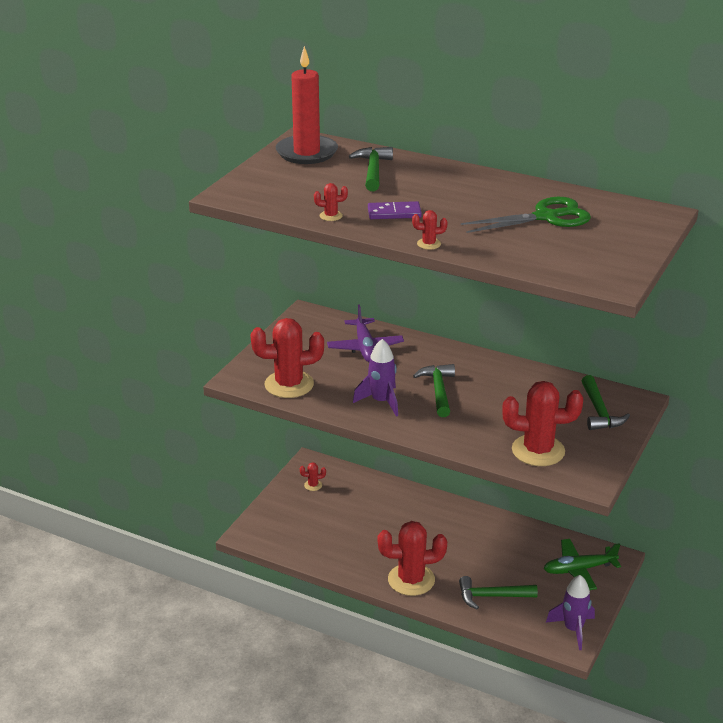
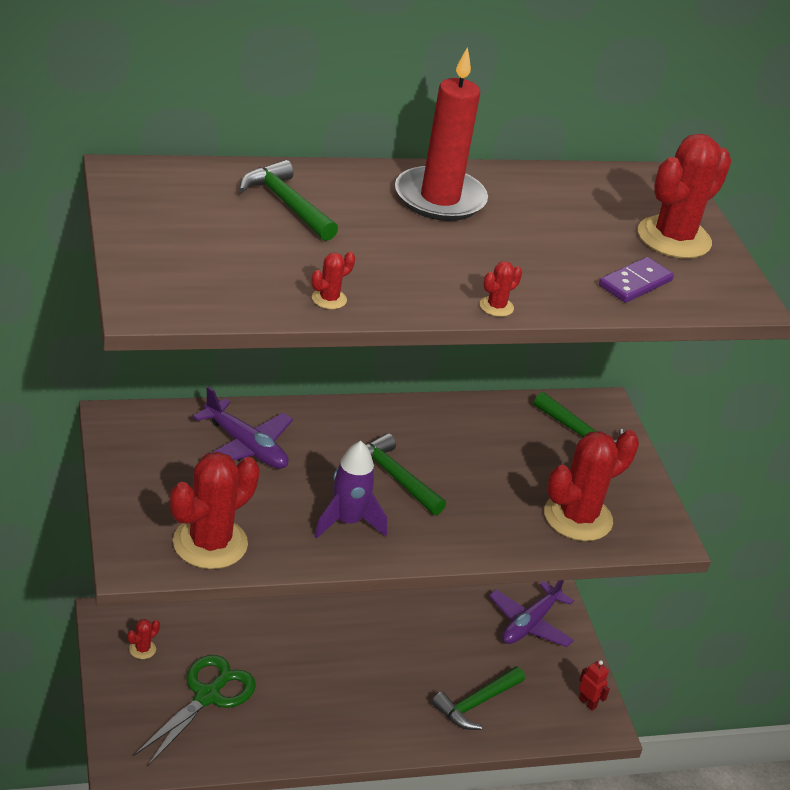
camera: 45 degrees left, 5 degrees up
red candle [276,46,338,164] -> red candle moved to [395,47,488,221]
purple domino [368,201,422,219] -> purple domino moved to [599,257,674,303]
red cactus [378,521,447,596] -> red cactus moved to [638,134,731,259]
green scissors [461,197,591,233] -> green scissors moved to [134,655,256,766]
green plane [543,539,621,590] -> purple plane [489,580,574,647]
purple rocket [546,575,595,650] -> red robot [579,660,610,711]

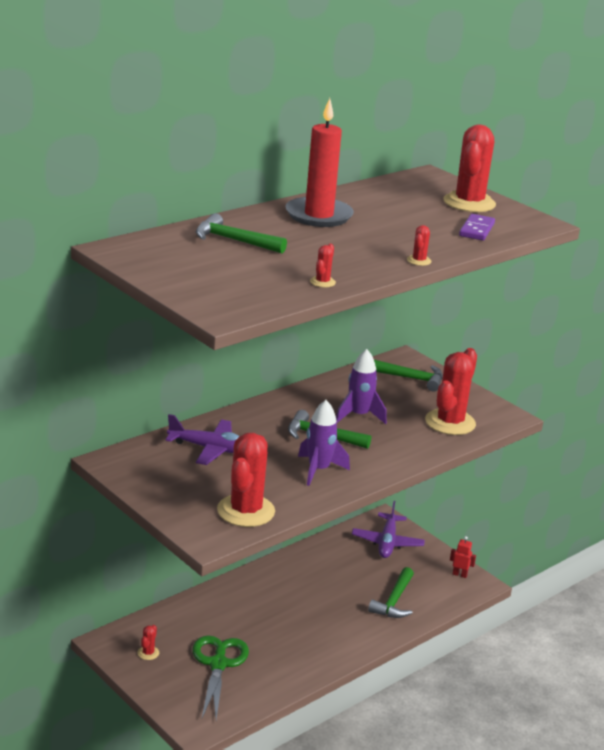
camera: 25 degrees left, 10 degrees down
none -> purple rocket [336,349,387,424]

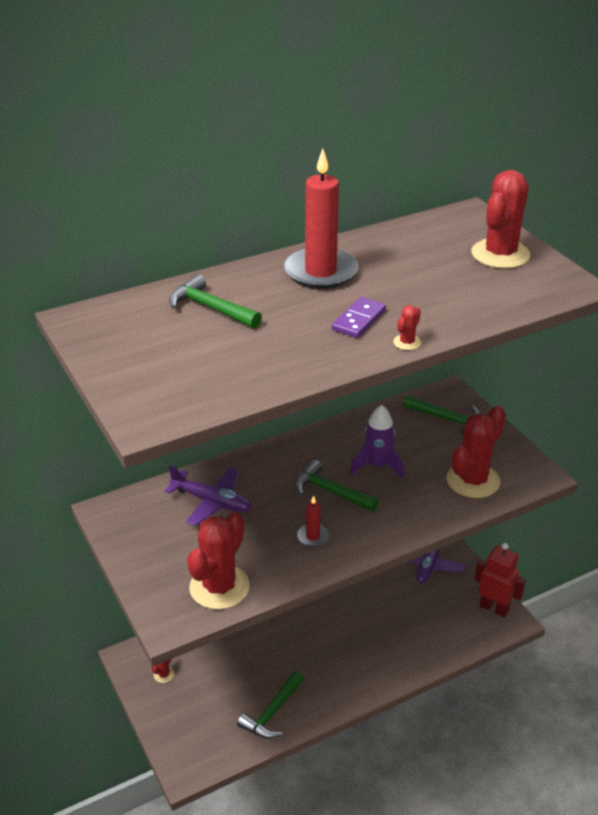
camera: 15 degrees right, 10 degrees up
green scissors [193,635,249,720] -> none
purple rocket [298,400,350,486] -> red candle [297,495,329,547]
red cactus [310,244,336,287] -> none
green hammer [368,567,414,618] -> green hammer moved to [237,671,304,739]
red robot [450,536,476,578] -> red robot [475,543,526,617], size x1.96
purple domino [459,214,495,241] -> purple domino moved to [332,297,386,338]

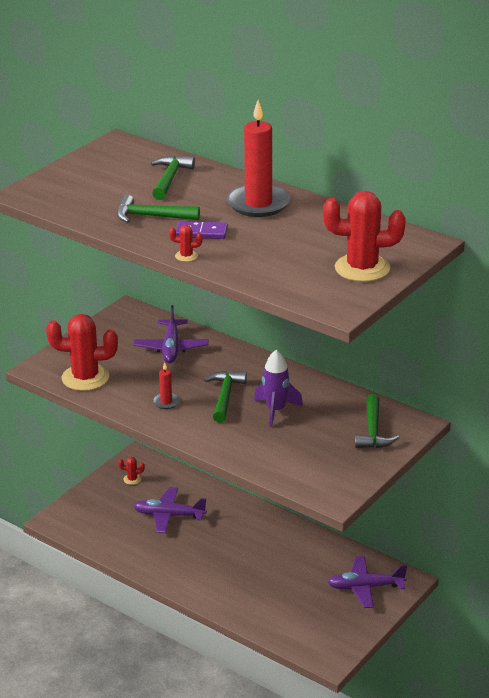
camera: 65 degrees right, 5 degrees down
green hammer [237,671,304,739] -> green hammer moved to [117,194,200,223]
red cactus [446,406,506,498] -> none
red robot [475,543,526,617] -> none
none -> purple plane [133,487,207,533]

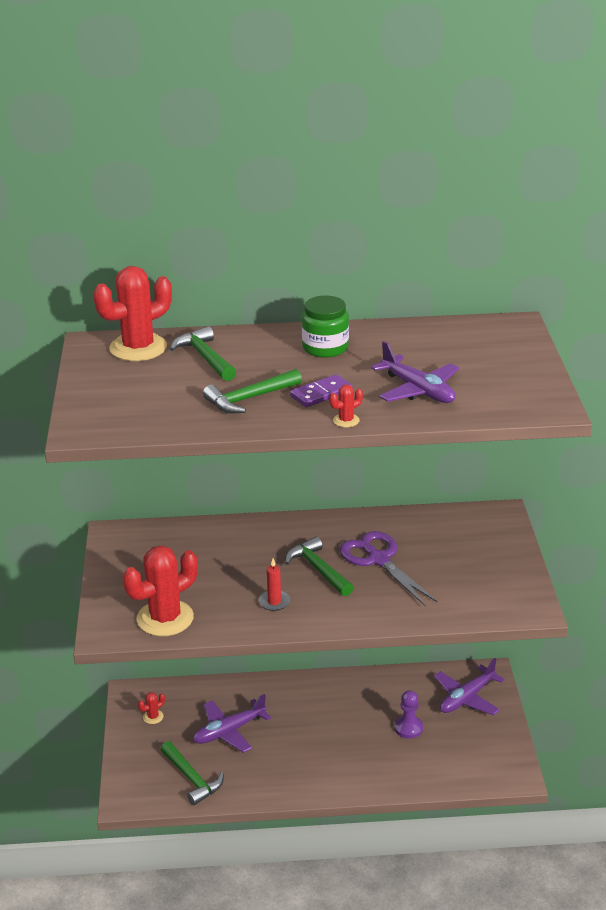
camera: 40 degrees left, 0 degrees up
purple plane [133,305,209,363] -> purple plane moved to [371,341,459,403]
red candle [226,100,291,217] -> green jar [302,296,349,358]
purple rocket [254,350,303,427] -> purple scissors [339,531,437,606]
red cactus [323,191,406,282] -> red cactus moved to [93,266,172,361]
green hammer [355,394,399,448] -> green hammer moved to [160,741,224,806]
none -> purple pawn [395,690,423,739]

